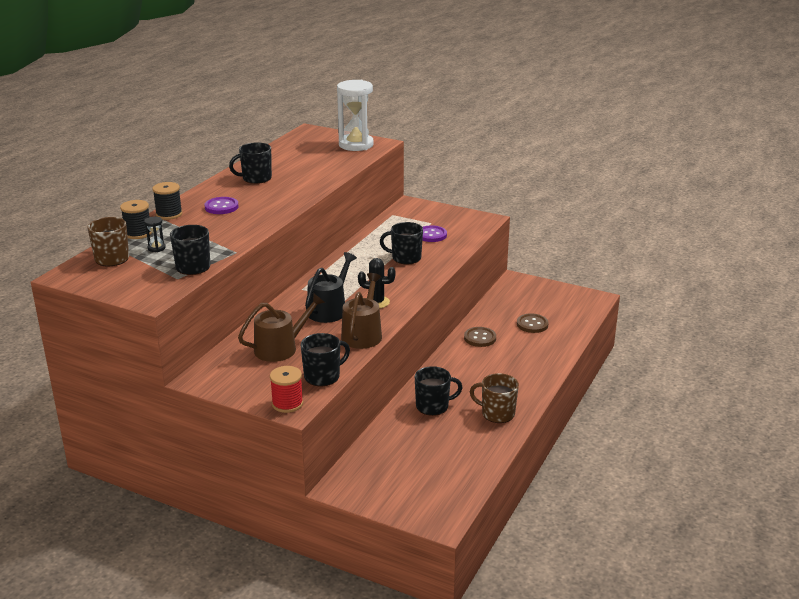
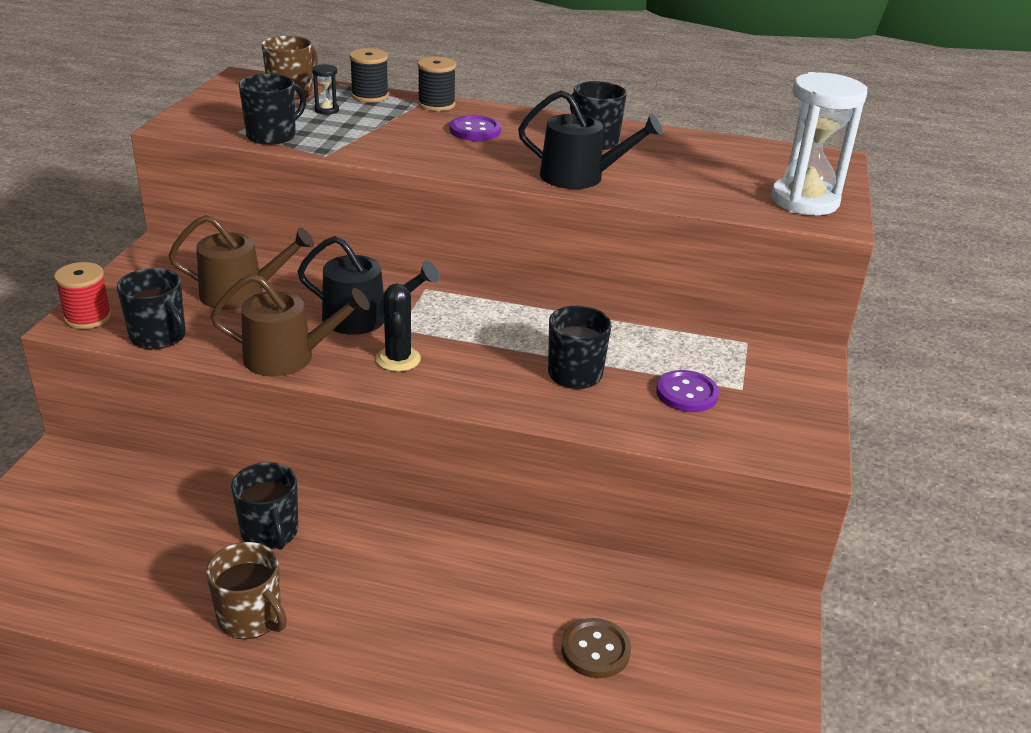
camera: 75 degrees right, 5 degrees up
brown watering can [238,293,325,362] -> brown watering can turned 45 degrees counterclockwise [168,215,314,310]
brown button [464,327,496,347] -> none
brown mug [470,373,519,423] -> brown mug turned 120 degrees clockwise [206,542,287,639]
none -> black watering can [518,90,663,189]

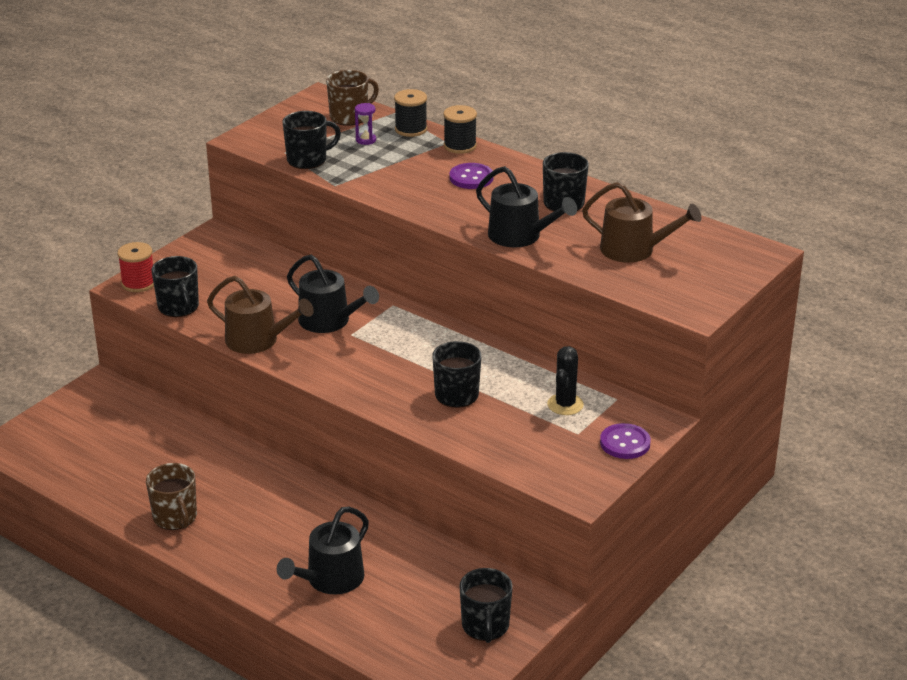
camera: 25 degrees right, 0 degrees up
brown watering can [168,215,314,310] -> brown watering can moved to [582,182,701,263]
black mug [231,462,298,550] -> black mug moved to [460,568,513,643]
black hourglass [312,64,339,115] -> purple hourglass [355,103,376,145]
black cactus [376,283,421,372] -> black cactus moved to [547,346,584,415]
brown button [561,618,631,678] -> none
purple button [656,370,719,412] -> purple button moved to [600,423,651,459]
white hourglass [771,72,868,215] -> none
none -> black watering can [277,507,369,595]

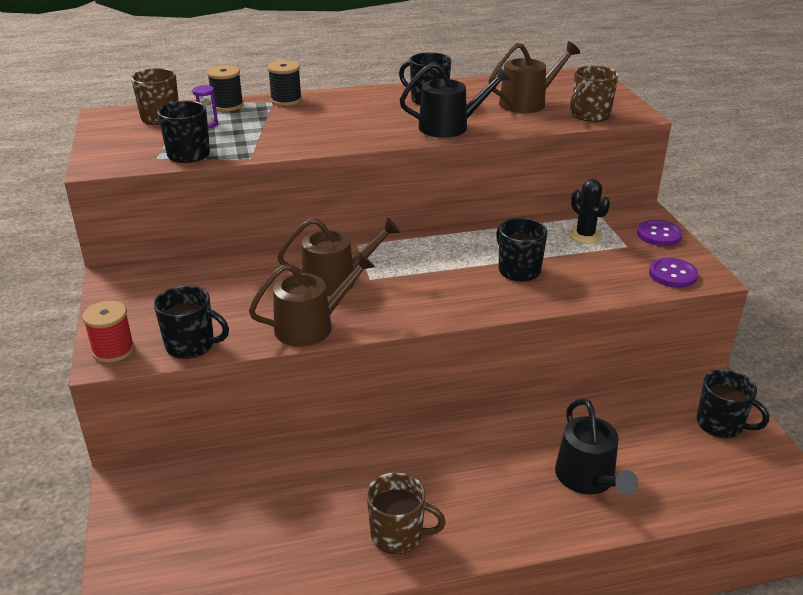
camera: 50 degrees left, 0 degrees up
black watering can [287,255,379,333] -> brown watering can [277,218,400,296]
purple button [450,163,493,189] -> purple button moved to [649,258,698,288]
none -> brown mug [570,66,619,122]

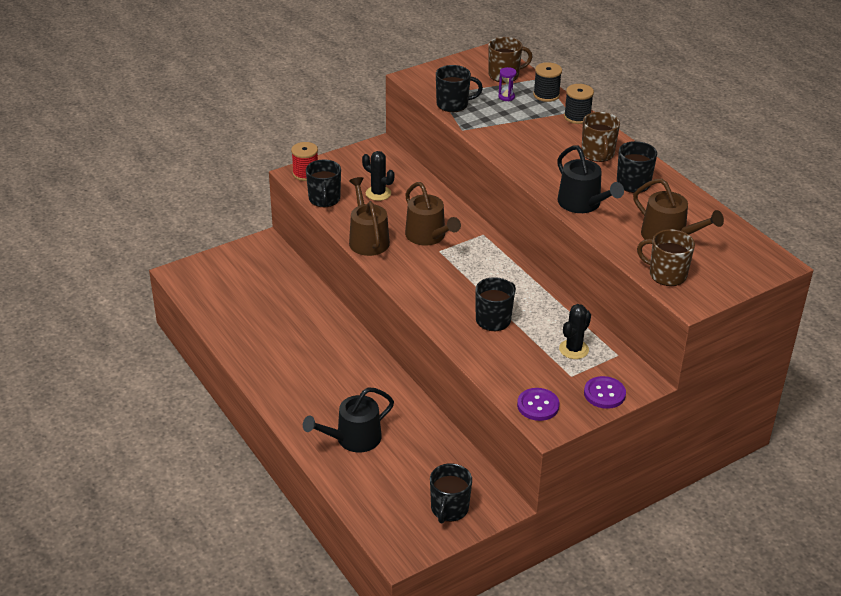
camera: 70 degrees right, 5 degrees up
brown watering can [249,253,375,346] -> brown watering can turned 150 degrees counterclockwise [349,177,390,256]
brown mug [367,472,446,554] -> brown mug moved to [582,112,620,162]
none -> black cactus [362,151,394,201]

